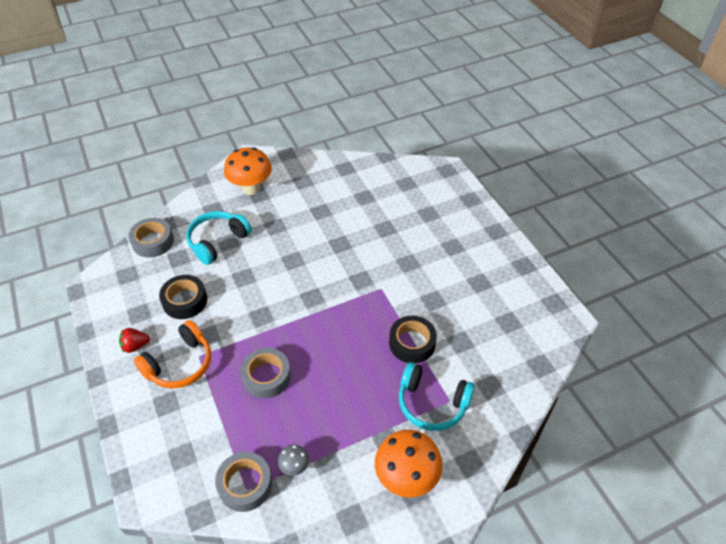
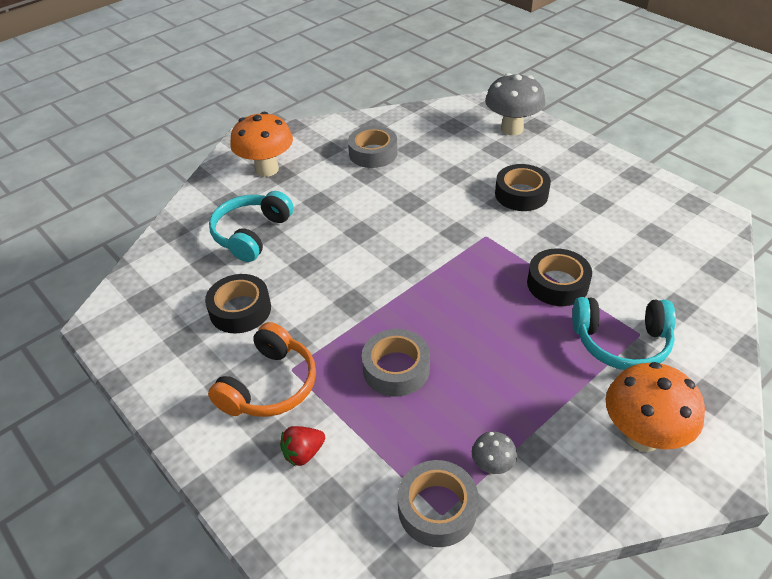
camera: 15 degrees left, 5 degrees down
red strawberry [119,328,150,353] -> red strawberry moved to [280,426,325,467]
grey tape [128,218,174,258] -> grey tape moved to [348,126,398,168]
none -> grey mushroom [485,73,545,135]
none -> black tape [495,164,551,211]

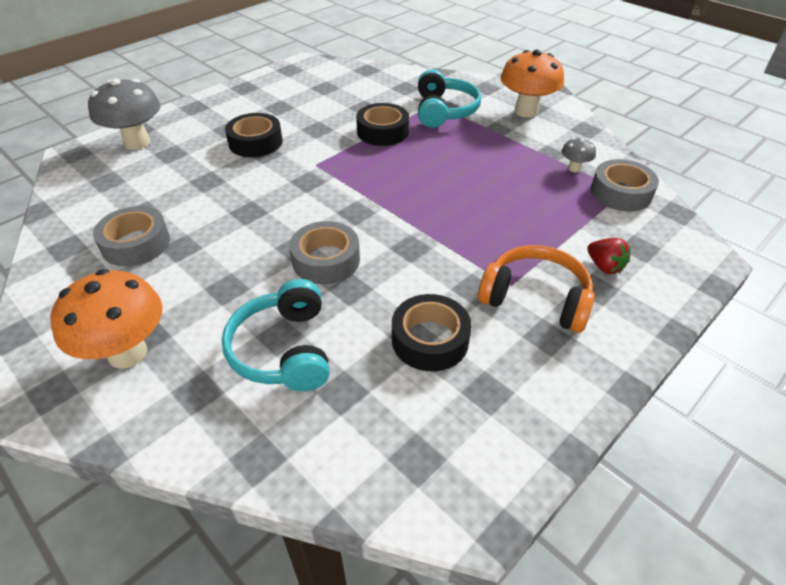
camera: 95 degrees left, 0 degrees up
turquoise headphones [209,191,294,262] -> turquoise headphones turned 60 degrees clockwise [222,279,330,391]
grey tape [362,329,430,397] -> grey tape moved to [289,221,360,284]

